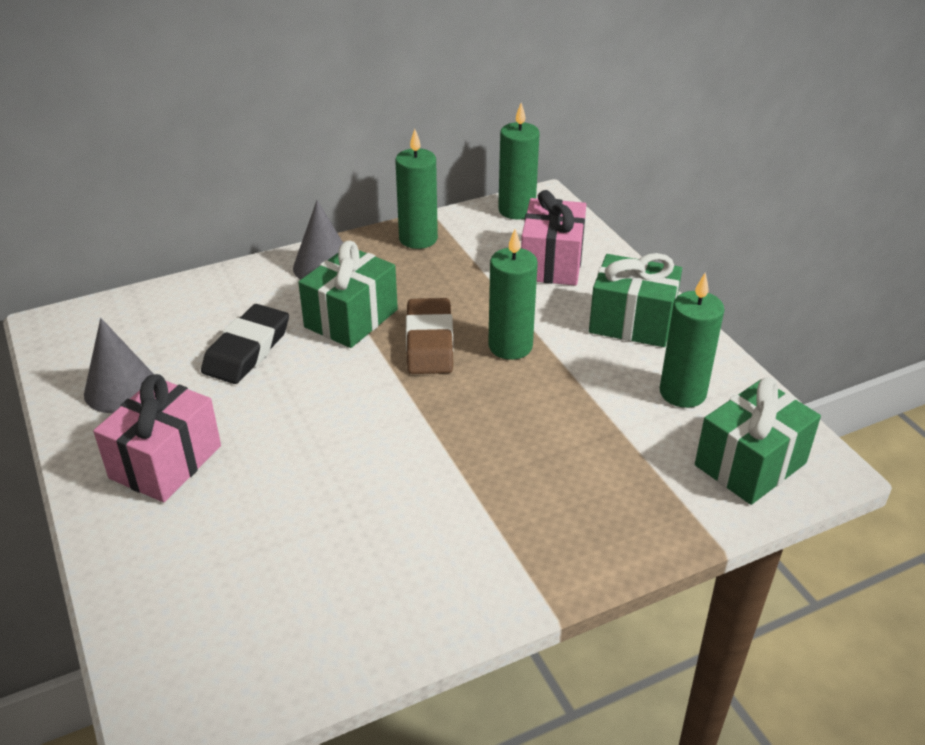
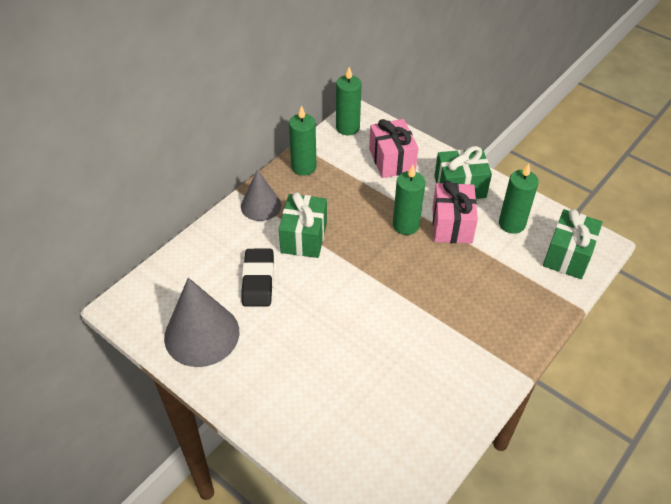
camera: 25 degrees left, 10 degrees up
grey cone [84,318,154,413] -> grey cone [164,278,239,367], size x1.60
pink gift [93,374,221,502] -> pink gift moved to [432,181,478,244]
brown eraser [406,298,454,374] -> none

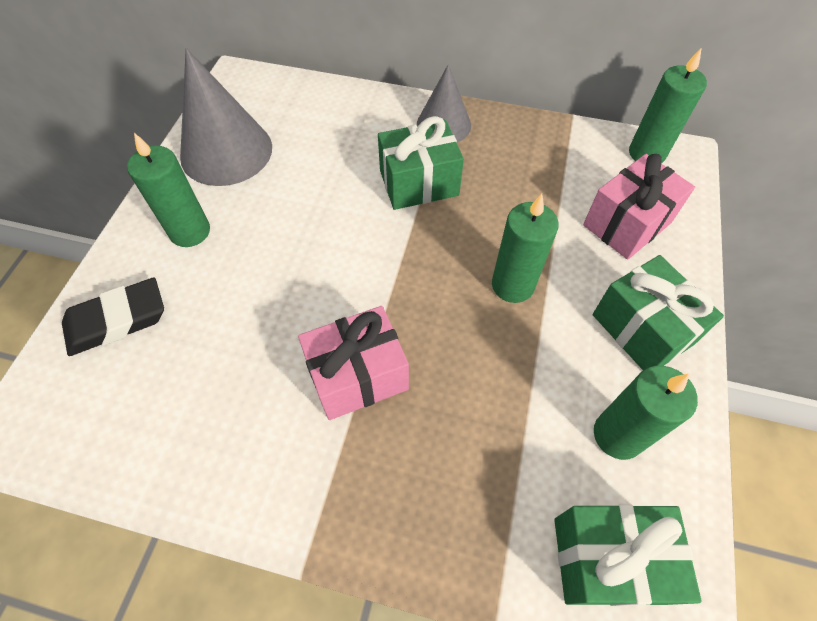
camera: 65 degrees right, 10 degrees up
black eraser [241,249,274,306] -> black eraser moved to [62,278,164,356]
green candle [289,105,317,176] -> green candle moved to [127,133,210,247]
pink gift [432,181,478,244] -> pink gift moved to [298,306,409,420]

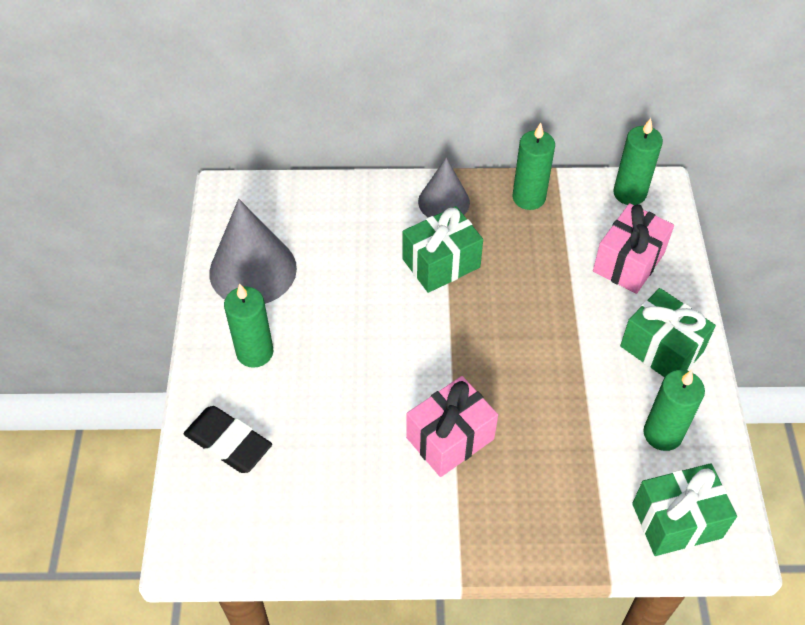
camera: 15 degrees left, 5 degrees down
black eraser [62,278,164,356] -> black eraser turned 75 degrees clockwise [184,406,272,473]
green candle [492,194,559,303] -> green candle moved to [512,122,555,210]

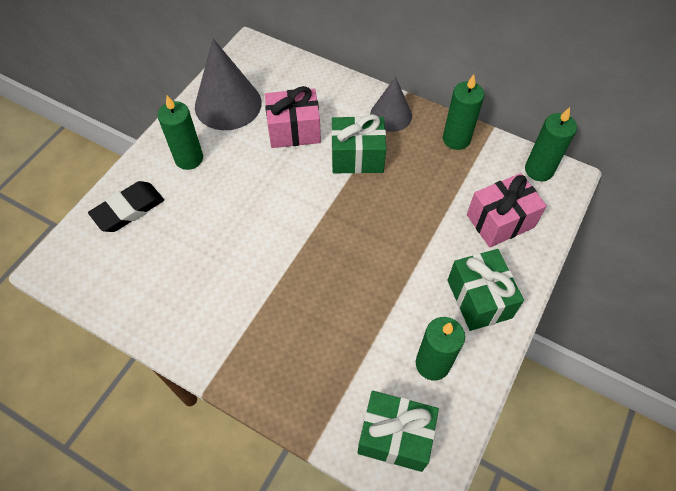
camera: 30 degrees right, 5 degrees up
black eraser [184,406,272,473] -> black eraser turned 75 degrees clockwise [88,181,164,232]
pink gift [406,376,498,477] -> pink gift moved to [265,86,321,148]

